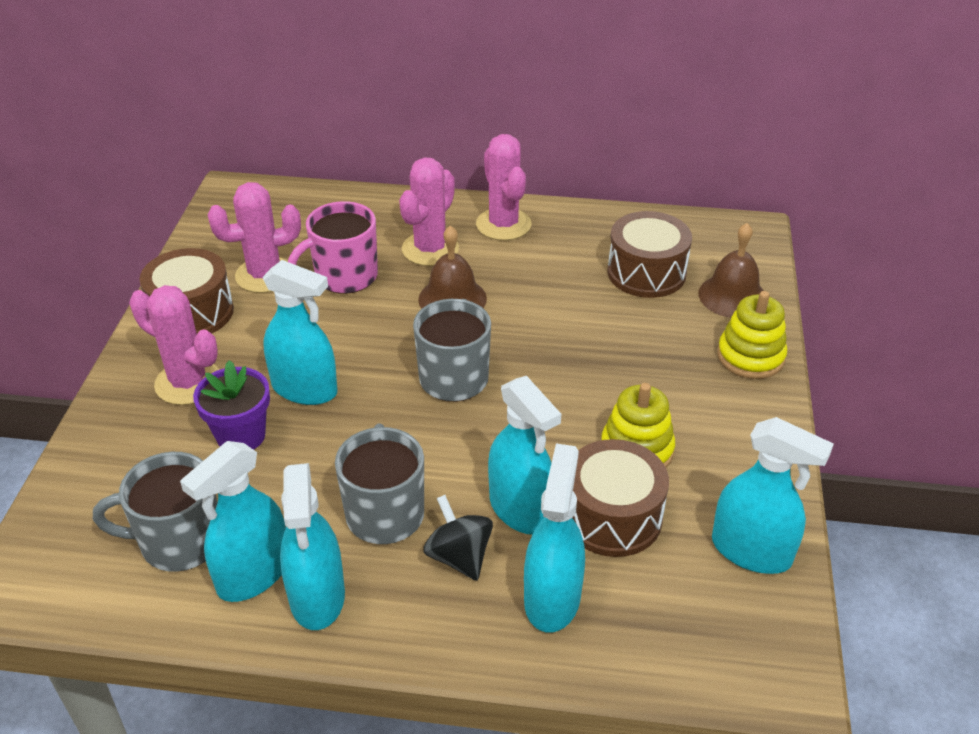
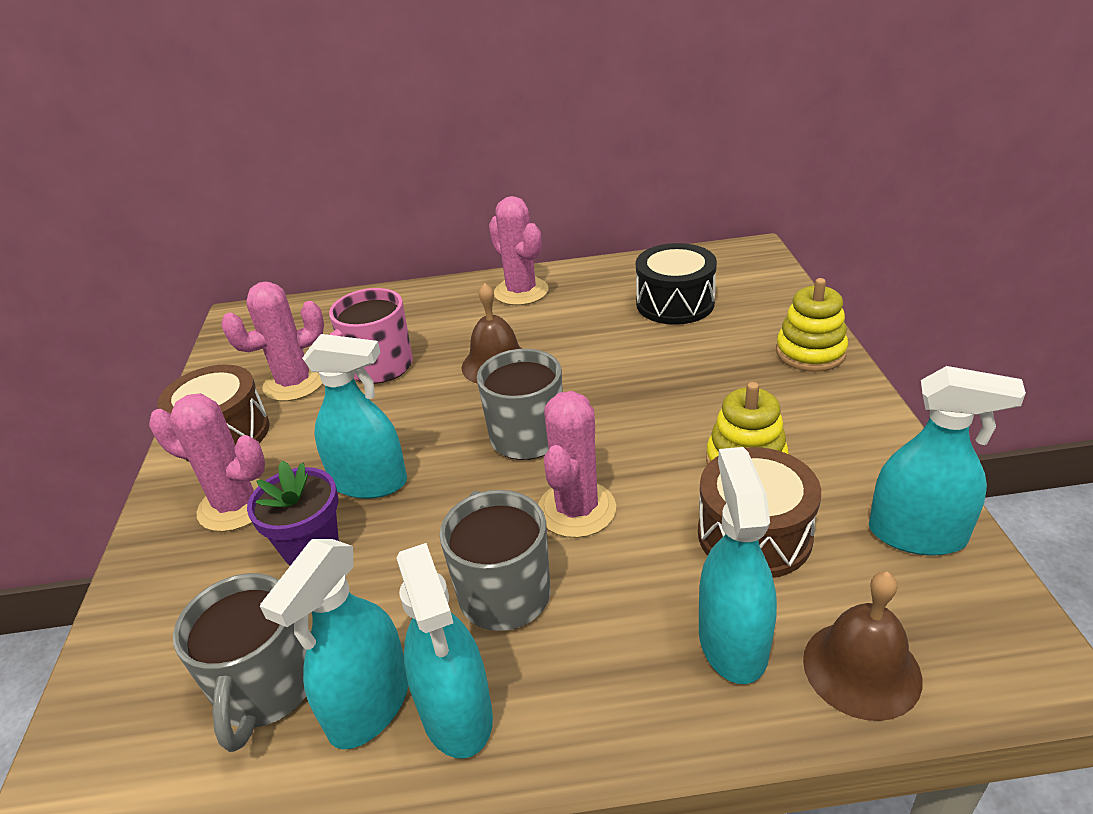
camera: 10 degrees left, 5 degrees down
grey mug [93,452,217,572] -> grey mug turned 75 degrees counterclockwise [173,573,306,752]
pink cactus [399,157,459,266] -> pink cactus moved to [538,391,616,538]
black spinning top [423,495,493,581] -> none
turquoise spray bottle [488,376,561,535] -> none
brown drum [608,211,692,298] -> black drum [636,243,717,325]
brown bell [699,223,764,318] -> brown bell moved to [803,572,923,721]

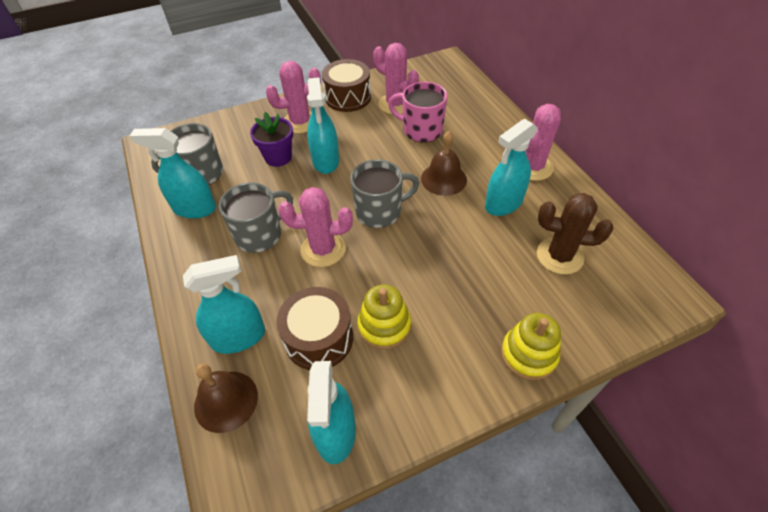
camera: 70 degrees right, 15 degrees up
pink cactus [149,393,265,532] -> pink cactus turned 75 degrees clockwise [266,61,321,134]
turquoise spray bottle [396,543,493,759] -> turquoise spray bottle moved to [485,119,538,216]
black drum [636,243,717,325] -> brown cactus [537,193,613,275]

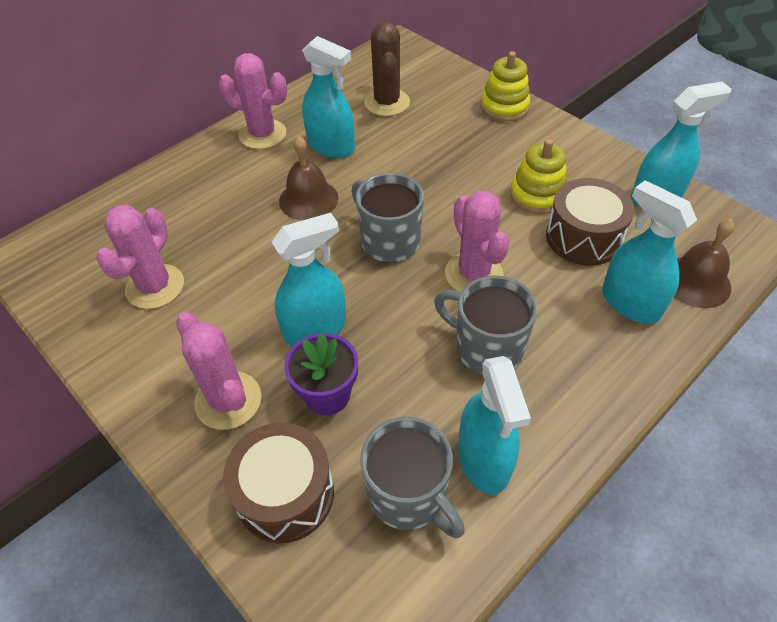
camera: 110 degrees left, 0 degrees up
brown drum [322,59,371,112] -> brown drum moved to [223,422,334,543]
pink mug [388,82,447,142] -> none

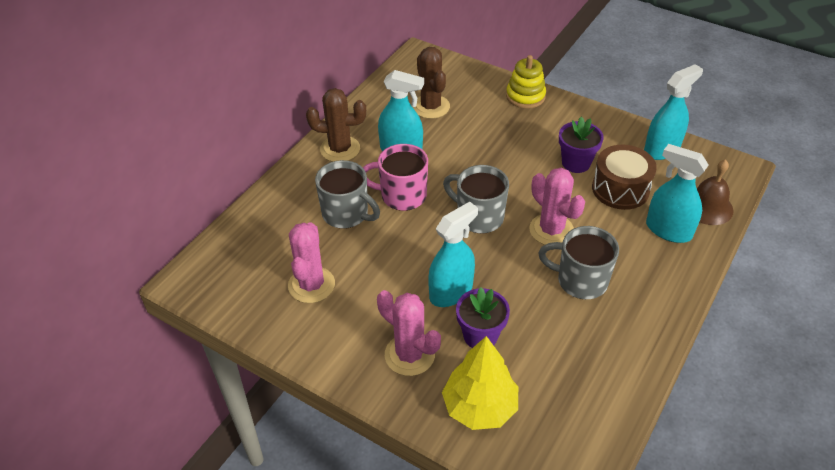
camera: 15 degrees left, 5 degrees down
pink cactus [219,53,287,149] -> brown cactus [306,88,366,162]
brown drum [223,422,334,543] -> yellow tree [442,336,518,430]
brown bell [279,136,338,221] -> pink mug [363,144,428,211]
grey mug [360,417,465,538] -> grey mug moved to [315,160,380,229]
turquoise spray bottle [458,356,531,494] -> none
yellow stacking toy [510,139,567,214] -> purple flower pot [559,116,604,173]

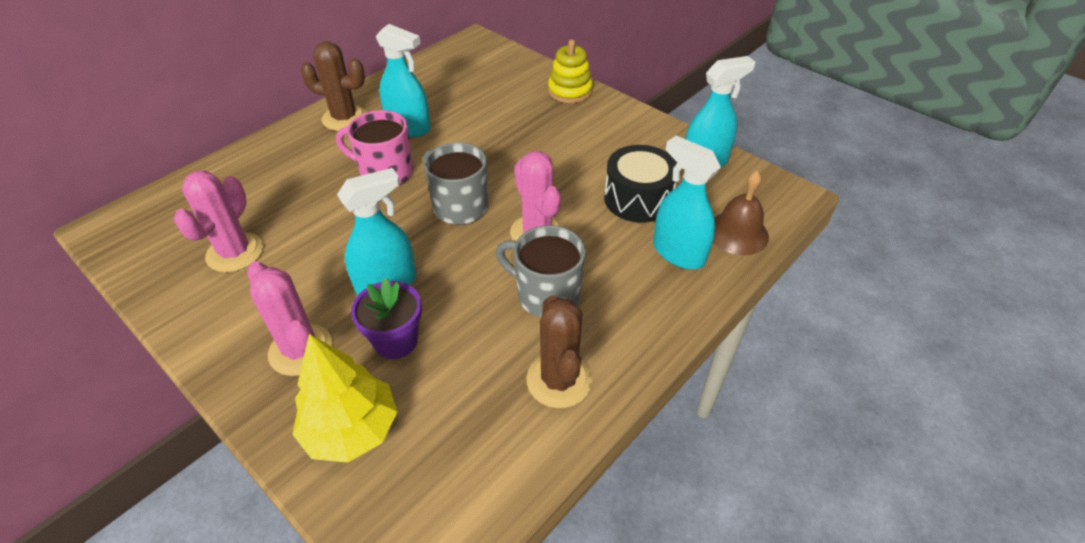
camera: 10 degrees right, 0 degrees up
grey mug [315,160,380,229] -> none
brown cactus [413,47,450,119] -> brown cactus moved to [527,295,592,408]
purple flower pot [559,116,604,173] -> none
brown drum [592,145,657,210] -> black drum [604,145,677,223]

